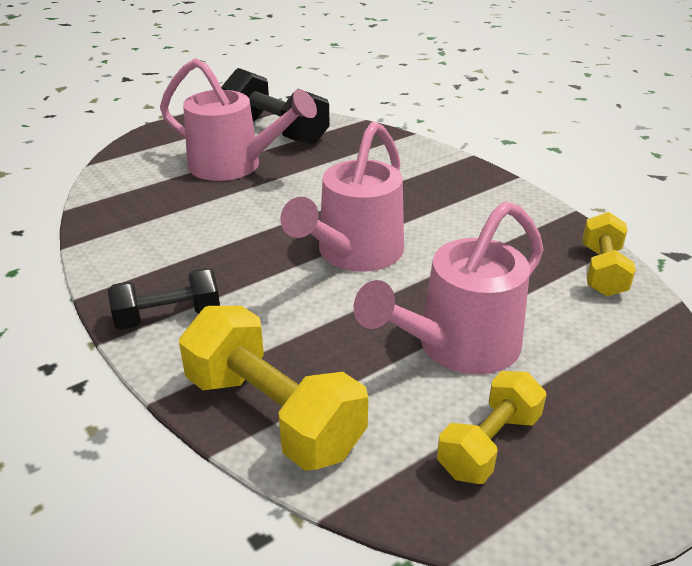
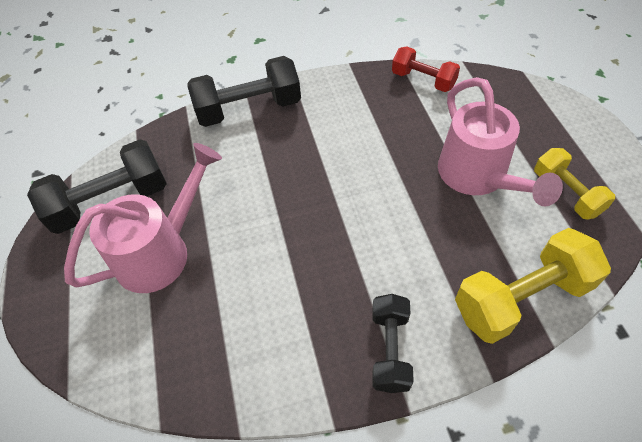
camera: 65 degrees left, 20 degrees up
pink watering can [280,122,404,272] -> none
yellow dumbbell [582,212,636,297] -> red dumbbell [392,46,460,92]
none -> black dumbbell [187,56,301,127]

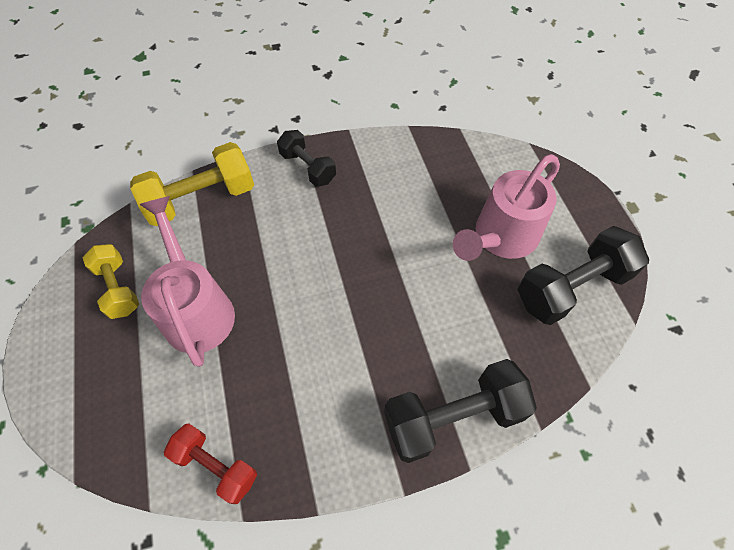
camera: 175 degrees right, 5 degrees up
black dumbbell [372,294,414,393] -> black dumbbell turned 45 degrees counterclockwise [277,130,336,187]

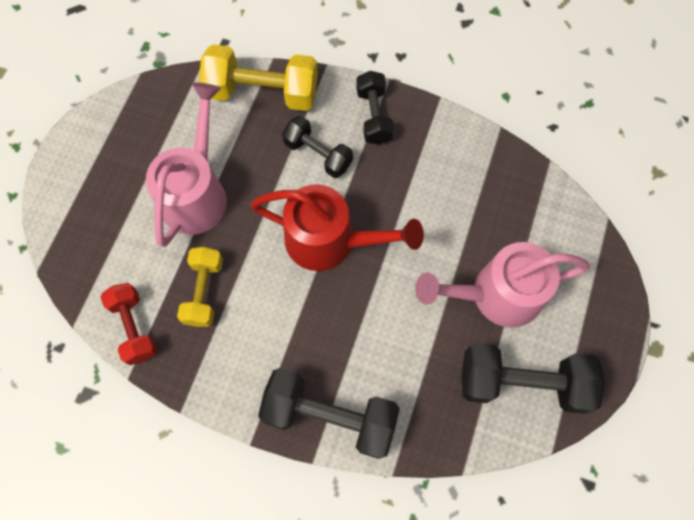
camera: 35 degrees right, 10 degrees up
yellow dumbbell [83,244,139,319] -> yellow dumbbell moved to [177,247,223,327]
none -> red watering can [250,184,424,271]
none -> black dumbbell [282,116,353,178]

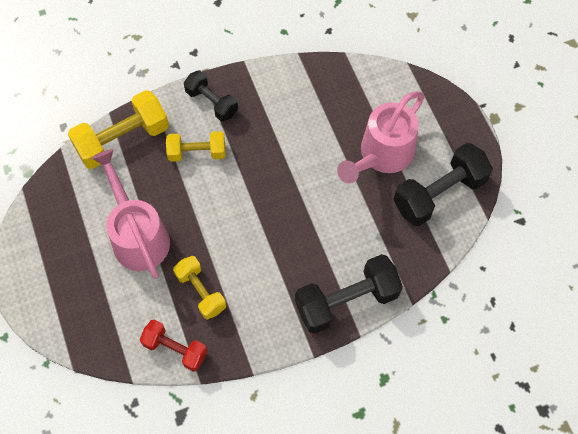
camera: 40 degrees left, 5 degrees down
red watering can [250,184,424,271] -> none
black dumbbell [282,116,353,178] -> yellow dumbbell [166,131,225,162]

